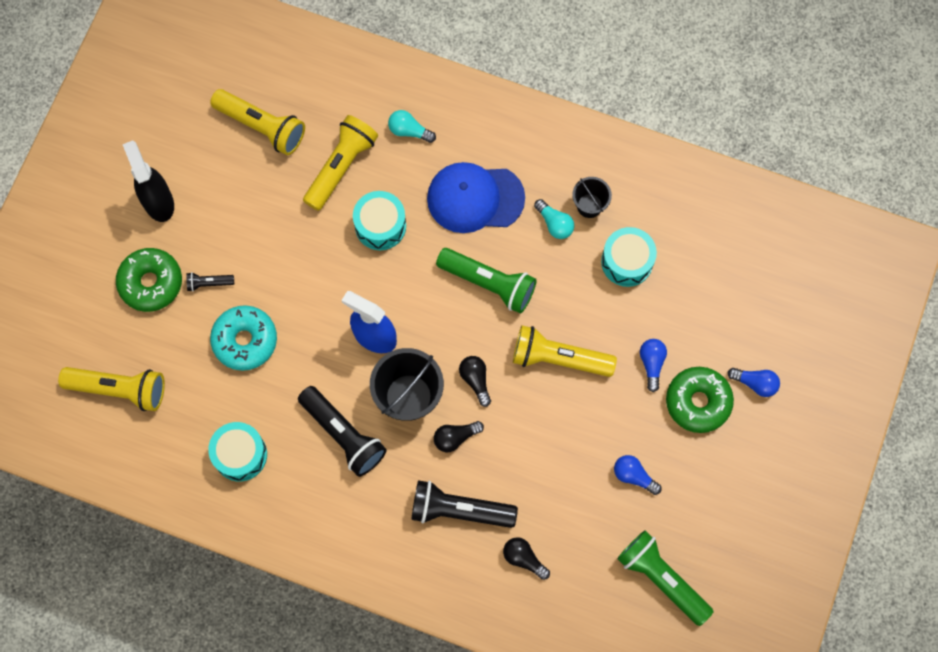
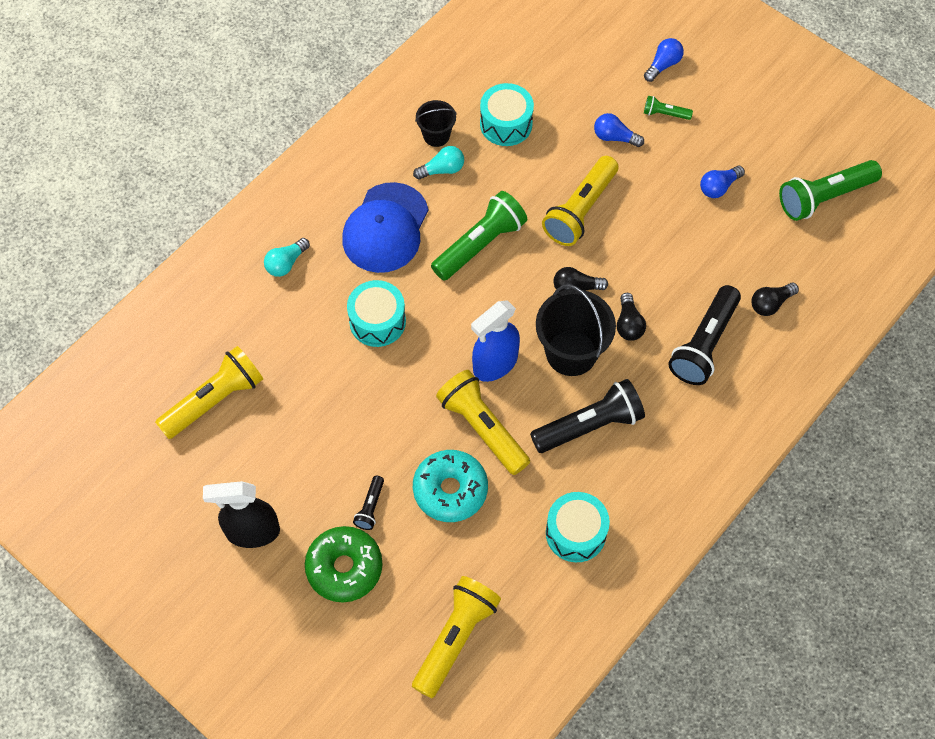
camera: 70 degrees left, 10 degrees down
yellow flashlight [303,115,378,211] -> yellow flashlight moved to [436,370,530,475]
green donut [666,367,734,433] -> green flashlight [644,96,693,120]

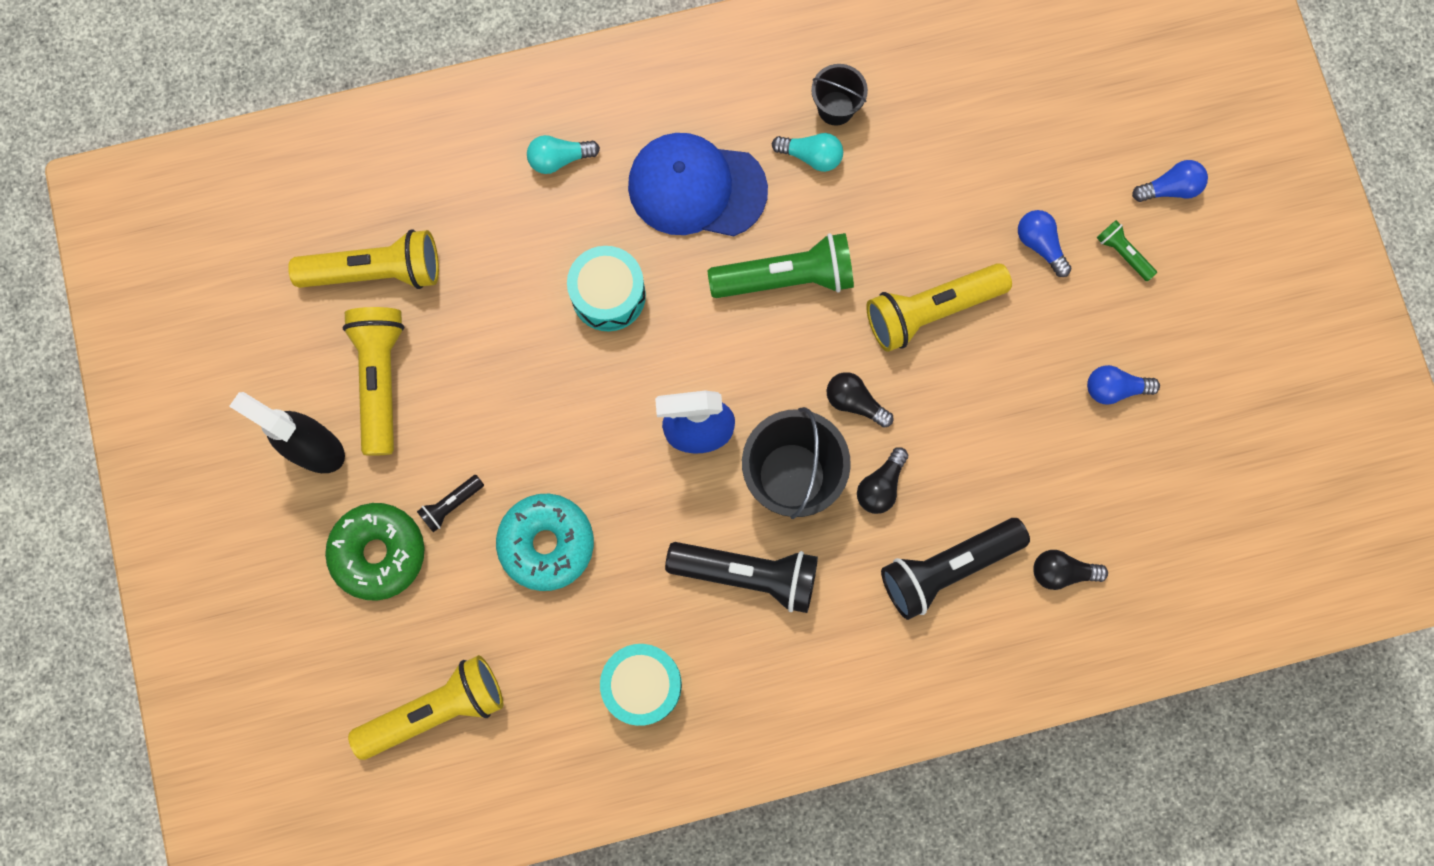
camera: 35 degrees right, 15 degrees up
blue cap [342,182,429,273] -> blue cap turned 45 degrees clockwise [628,133,768,236]
yellow flashlight [436,370,530,475] -> yellow flashlight moved to [343,307,404,456]
turquoise drum [480,83,534,146] -> none
green flashlight [779,160,882,221] -> none

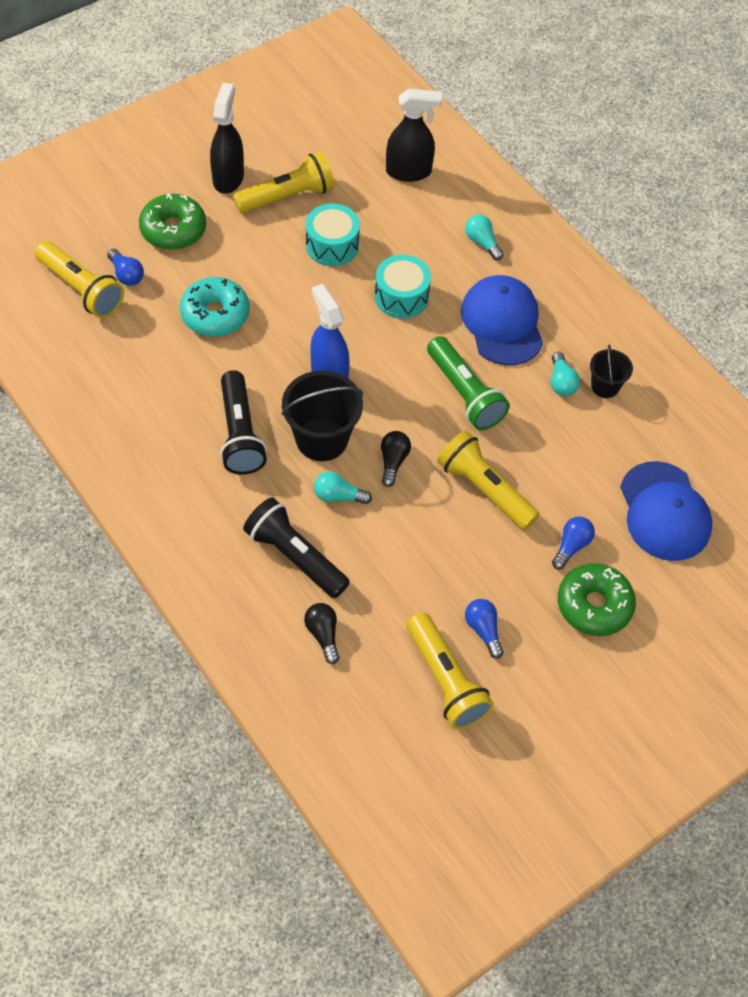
camera: 65 degrees right, 20 degrees down
yellow flashlight [288,230,439,289] -> yellow flashlight moved to [407,612,494,730]
black flashlight [417,475,484,532] -> none
turquoise drum [600,644,682,726] -> turquoise drum moved to [306,204,360,266]
black light bulb [857,447,908,514] -> turquoise light bulb [314,471,372,504]
green flashlight [1097,220,1157,281] -> green donut [558,563,636,636]
blue light bulb [1132,160,1208,202] -> blue light bulb moved to [107,249,144,286]
none -> black spray bottle [386,89,442,182]
none -> blue cap [620,461,712,561]

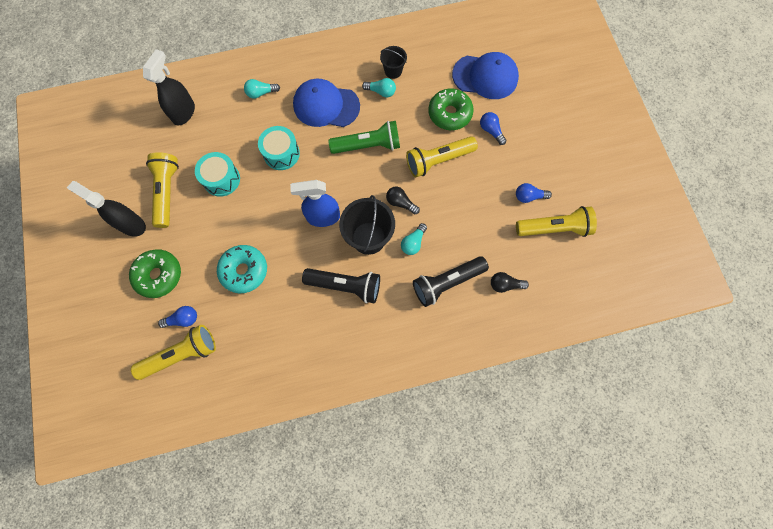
camera: 65 degrees left, 15 degrees up
green donut [558,563,636,636] -> green donut moved to [428,89,474,130]

